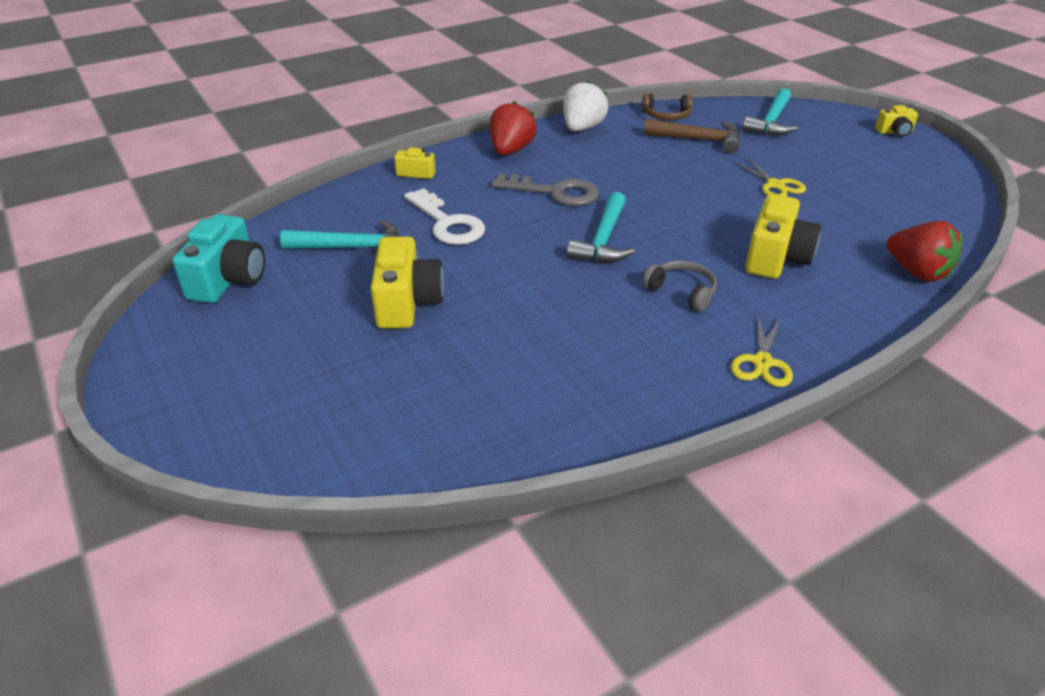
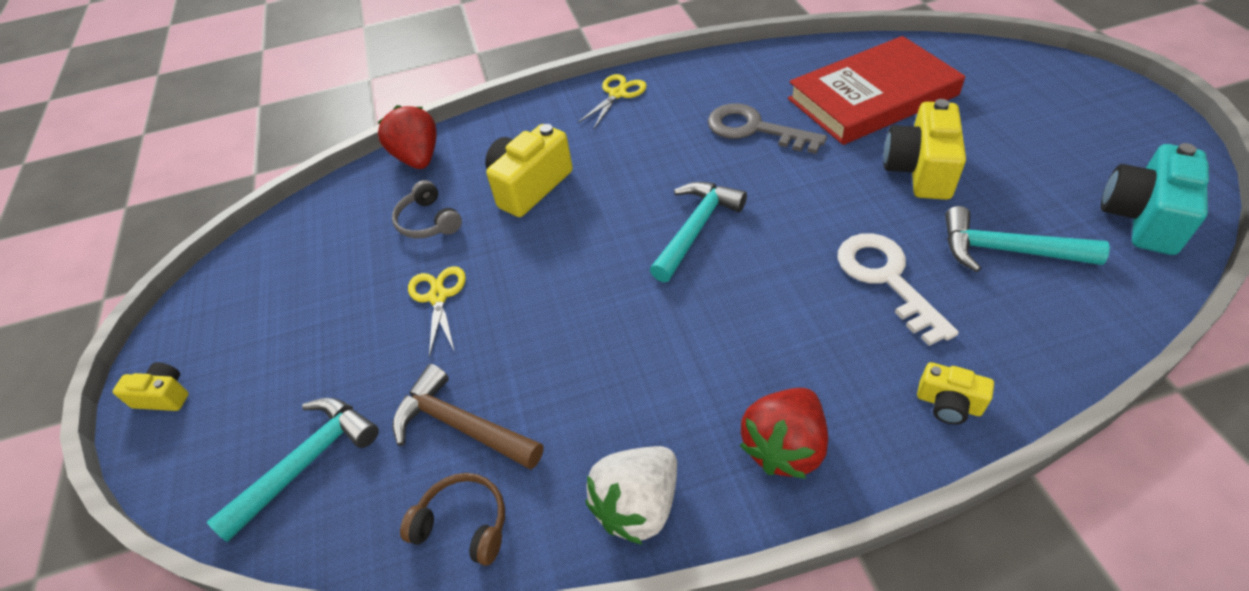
camera: 160 degrees left, 10 degrees up
grey key [492,173,599,206] -> grey key moved to [708,103,827,154]
grey headphones [643,260,717,312] -> grey headphones moved to [392,180,462,238]
none -> red book [788,36,965,145]

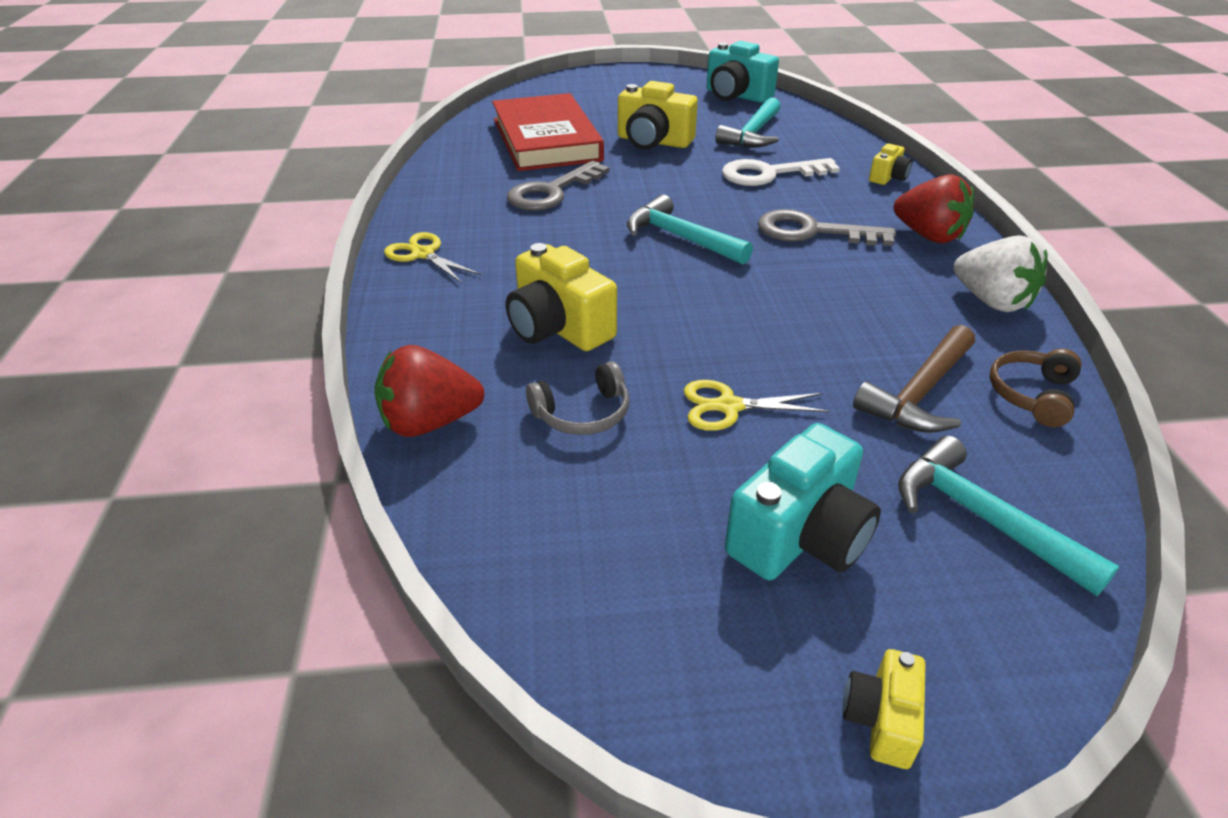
camera: 85 degrees left, 10 degrees down
none -> turquoise camera [725,423,881,580]
none -> grey key [758,209,896,246]

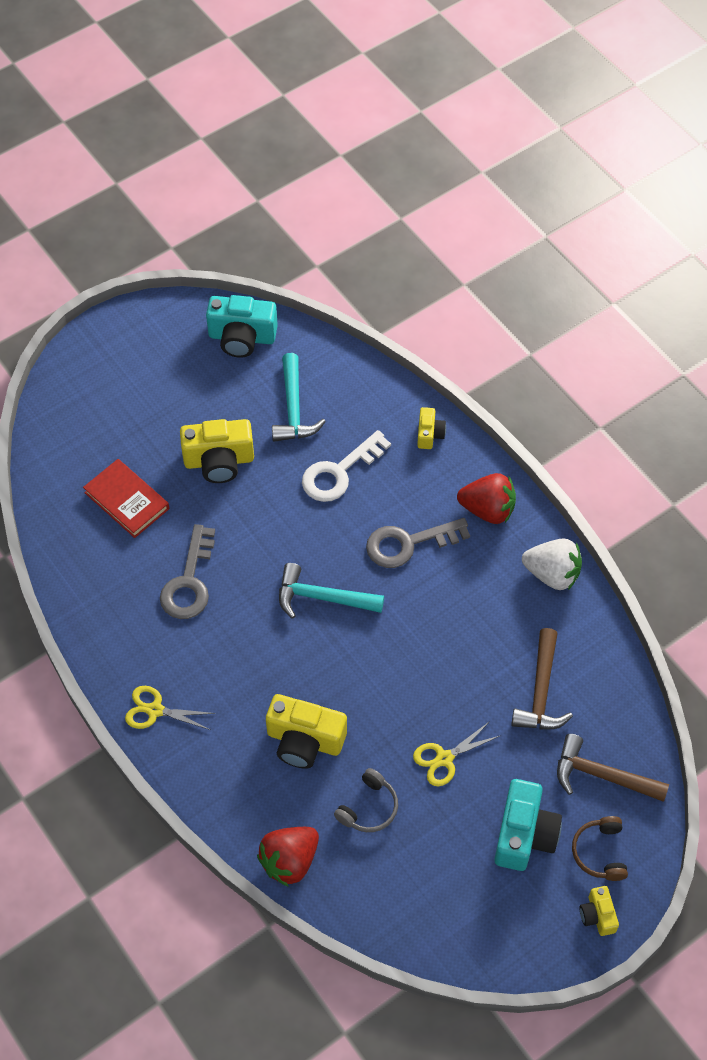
camera: 30 degrees left, 20 degrees up
red book [492,93,604,171] -> red book [83,459,169,538], size x0.60
turquoise hammer [898,436,1120,596] -> brown hammer [557,734,669,802]
brown headphones [990,349,1082,427] -> brown headphones moved to [572,816,628,881]

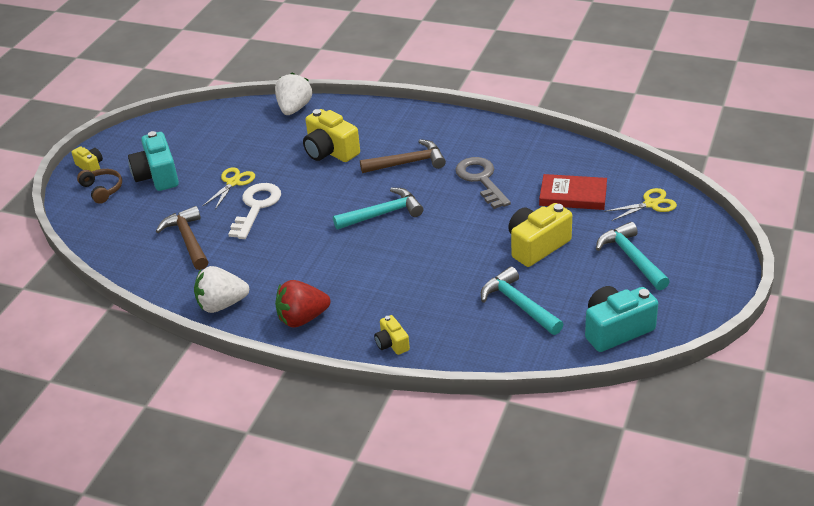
camera: 150 degrees right, 20 degrees down
yellow scissors [125,686,216,730] -> yellow scissors moved to [604,188,677,221]
red strawberry [257,827,319,887] -> white strawberry [275,73,312,115]
yellow camera [266,694,347,769] -> yellow camera turned 120 degrees counterclockwise [303,109,360,162]
white key [302,430,391,502] -> white key moved to [228,183,281,239]
grey headphones [334,768,398,832] -> none
grey key [366,518,470,568] -> none
brown hammer [557,734,669,802] -> brown hammer moved to [360,139,446,173]
none -> turquoise hammer [596,222,670,290]

